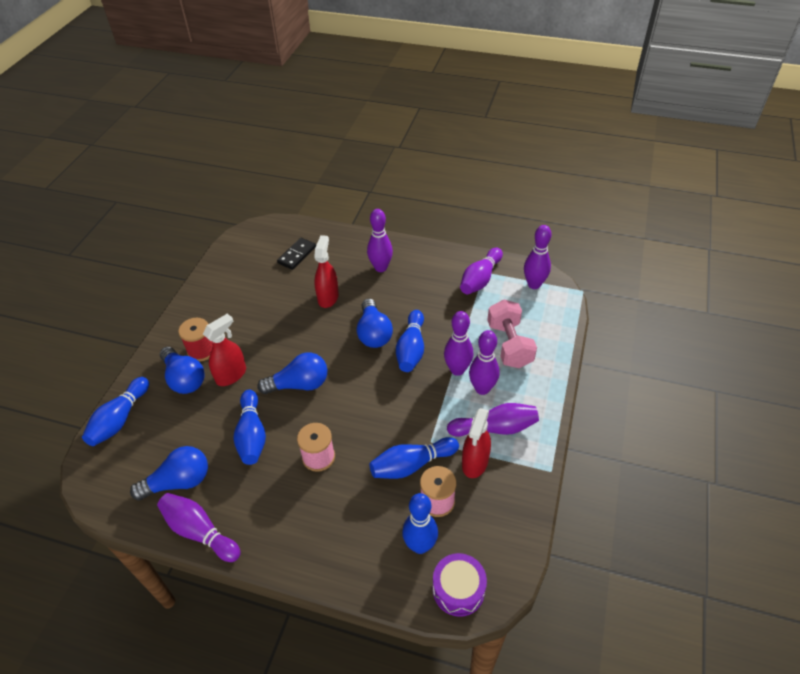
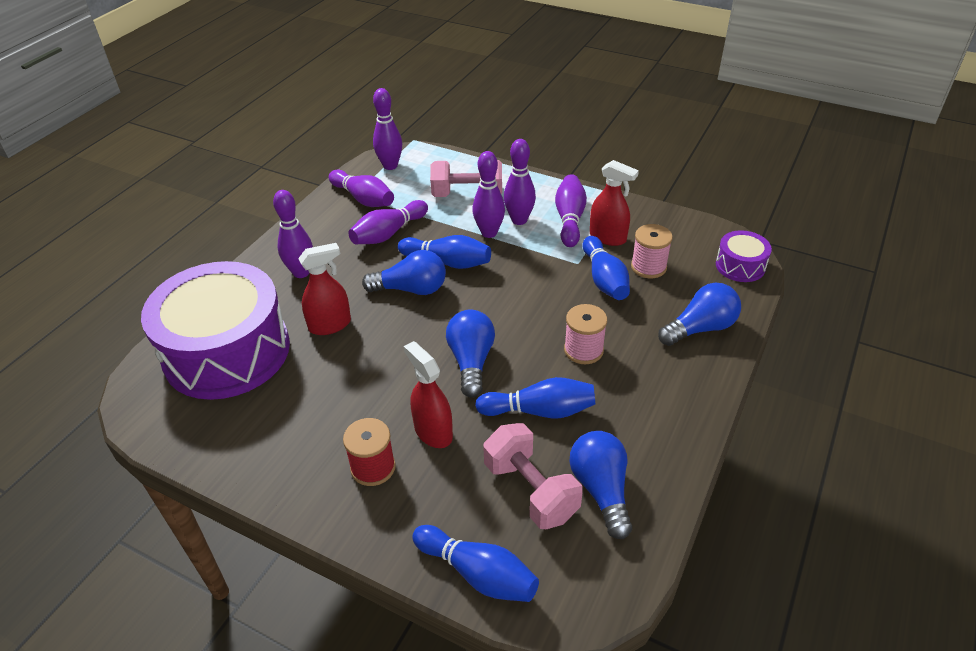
camera: 80 degrees left, 5 degrees down
purple bowling pin [157,493,241,562] -> purple bowling pin moved to [349,200,428,244]
blue light bulb [160,347,205,394] -> blue light bulb moved to [658,283,741,346]
black domino [277,238,316,270] -> purple drum [141,261,290,400]
red spray bottle [314,235,339,308] -> red spray bottle turned 135 degrees clockwise [298,243,351,335]
blue bowling pin [402,493,438,554] -> none
none -> pink dumbbell [483,423,582,529]

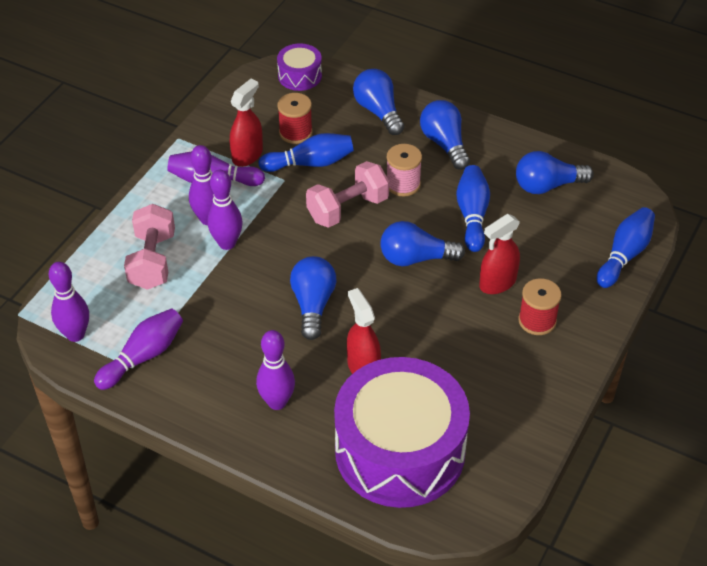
camera: 90 degrees left, 5 degrees up
purple bowling pin [349,200,428,244] -> none
blue bowling pin [398,235,491,269] -> none
pink dumbbell [483,423,582,529] -> pink dumbbell moved to [306,161,389,228]
pink spool [631,224,673,278] -> red spool [277,93,313,144]
none -> blue light bulb [420,100,470,170]

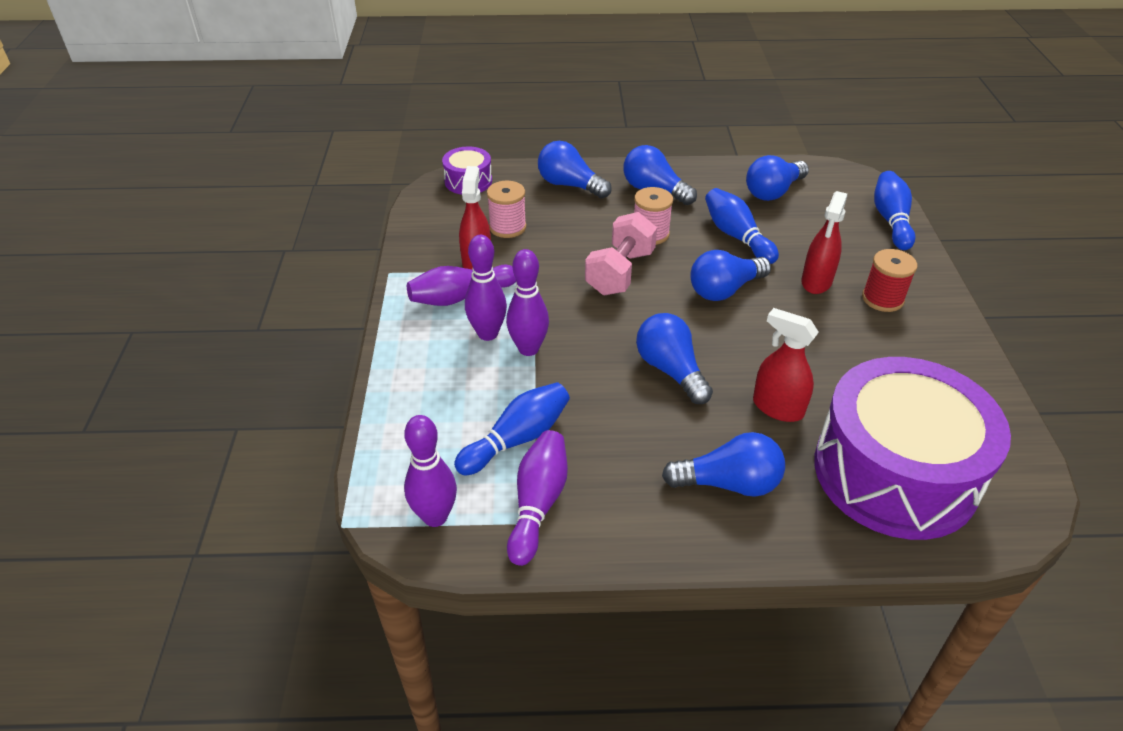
camera: 30 degrees left, 5 degrees down
pink dumbbell [124,204,175,290] -> none
purple bowling pin [256,330,295,410] -> blue light bulb [662,432,785,497]
blue bowling pin [258,133,354,172] -> blue bowling pin moved to [454,382,570,476]
red spool [277,93,313,144] -> pink spool [487,181,526,238]

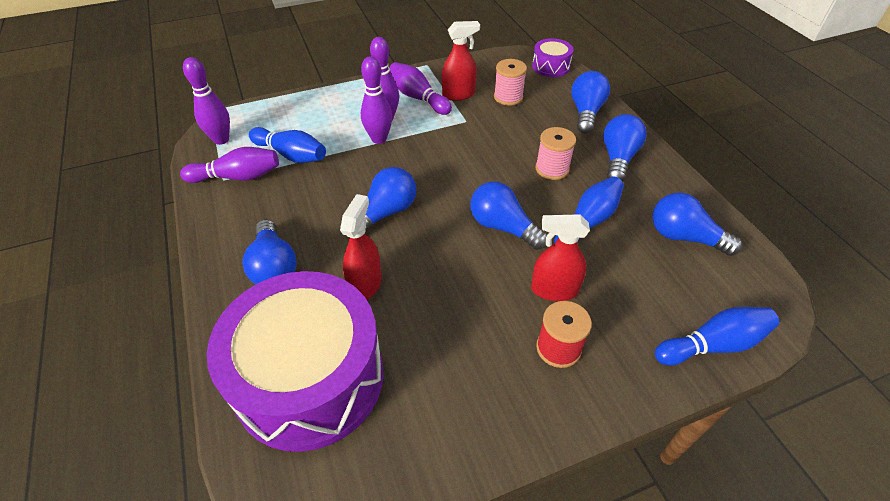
camera: 70 degrees right, 5 degrees up
pink dumbbell [585,212,657,295] -> none

